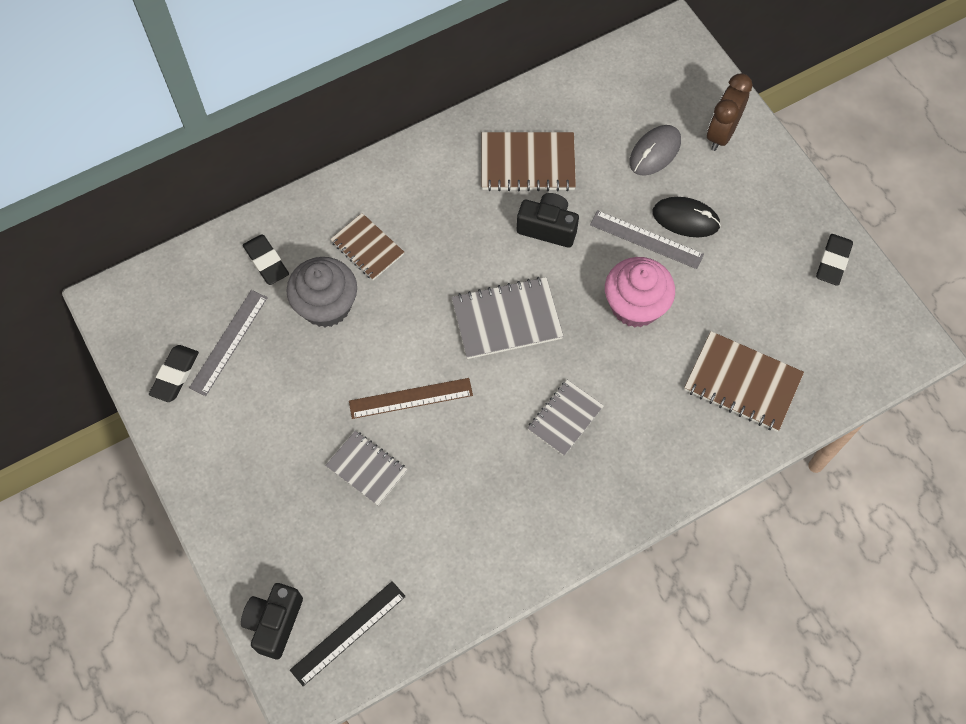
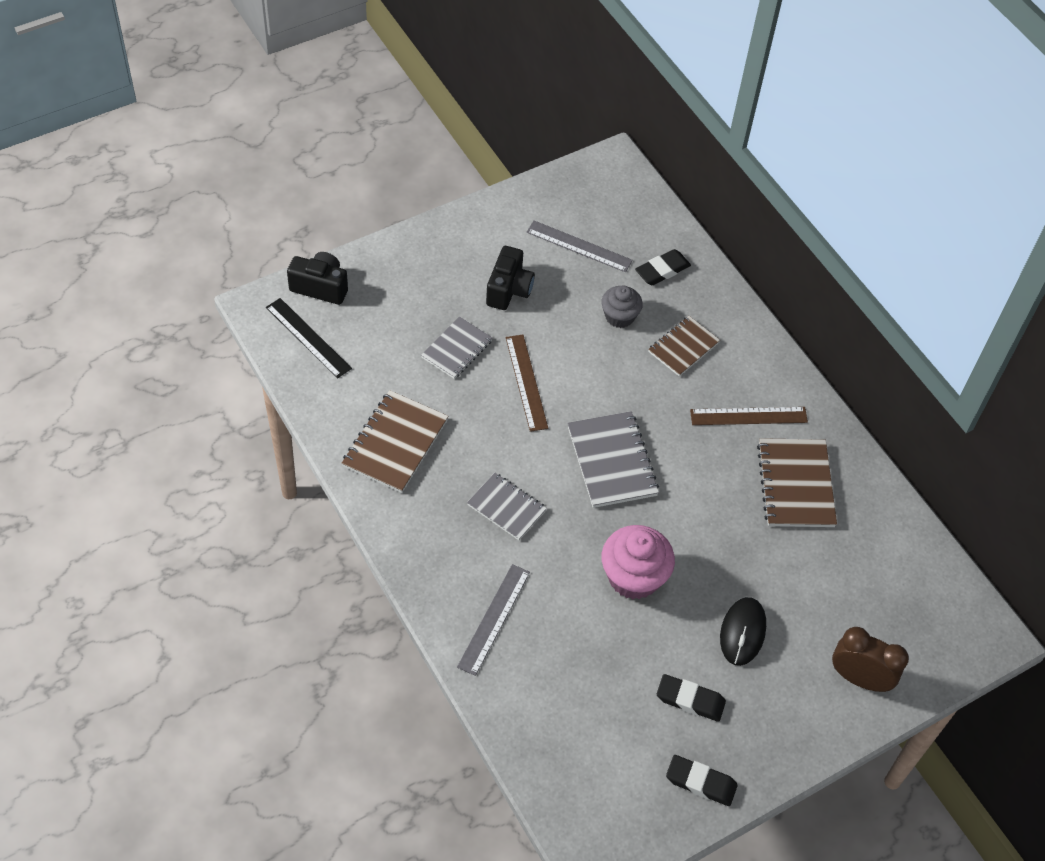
camera: 85 degrees right, 10 degrees down
black eraser [149,345,199,402] -> black eraser moved to [657,674,726,722]
grey cupcake [286,257,357,327] -> grey cupcake [601,286,643,328], size x0.63
black camera [517,193,579,248] -> black camera moved to [486,246,535,310]
grey ruler [590,210,704,269] -> grey ruler moved to [457,564,530,676]
grey mouse [629,125,681,176] -> none
brown notebook [684,331,804,432] -> brown notebook moved to [342,390,448,493]
none -> brown ruler [690,407,808,425]

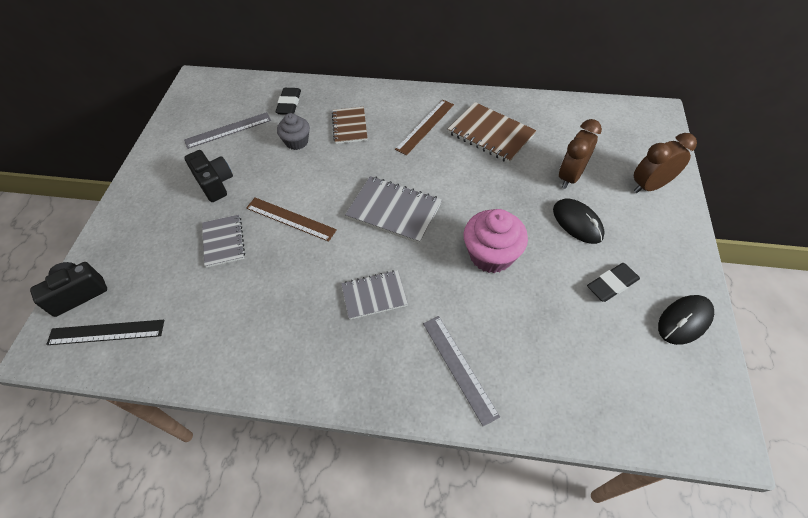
camera: 45 degrees left, 0 degrees up
brown notebook [342,390,448,493] -> none
black eraser [666,755,737,806] -> black mouse [658,295,714,345]
none -> brown clock [559,119,602,189]

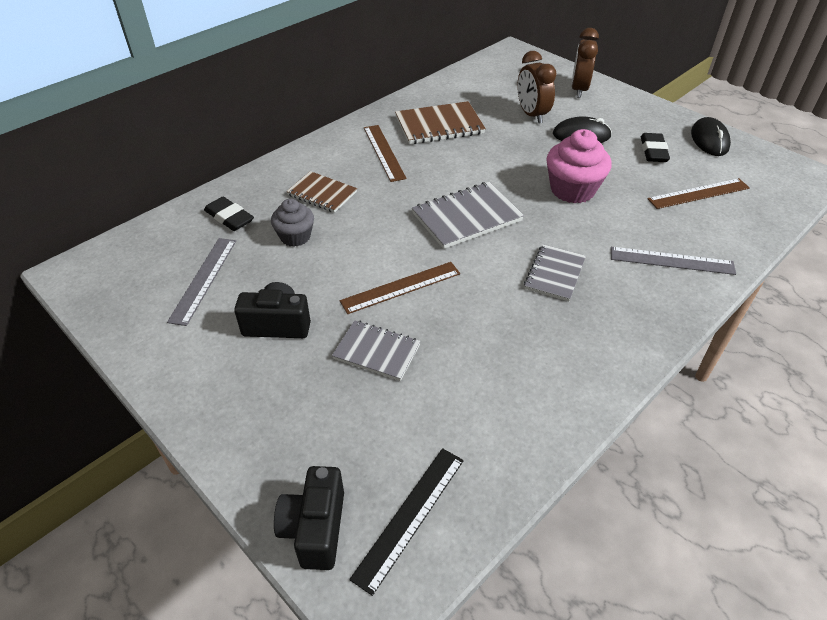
camera: 55 degrees left, 10 degrees down
none -> brown ruler [647,178,750,209]

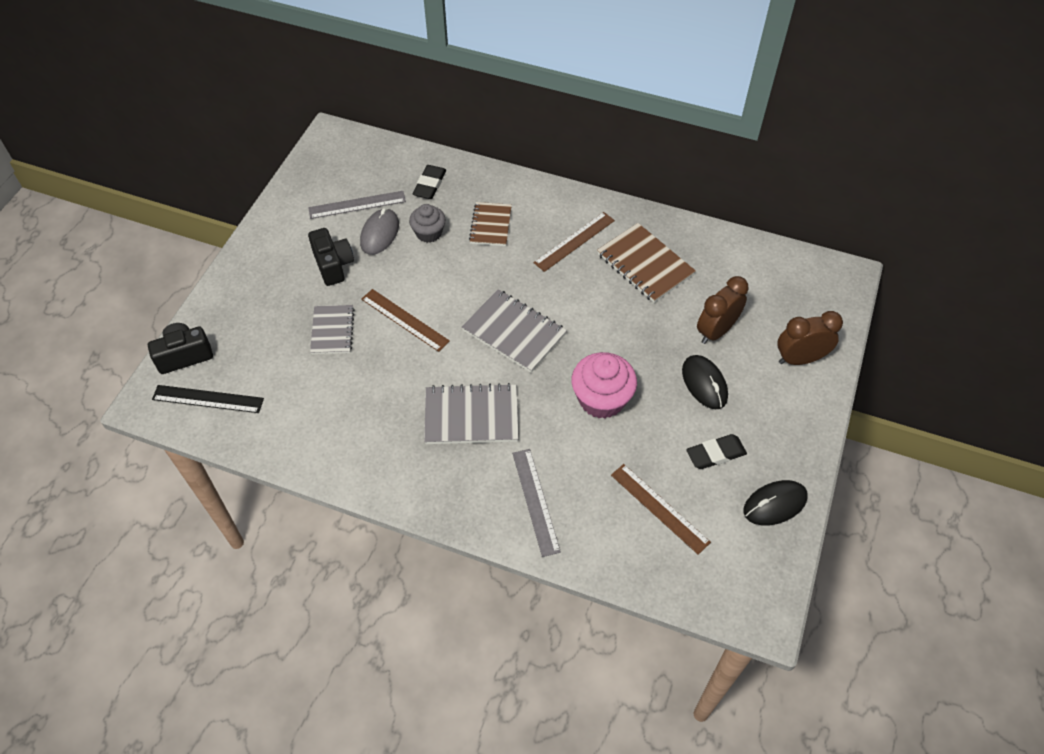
camera: 65 degrees right, 10 degrees up
grey notebook [524,244,586,301] -> grey notebook [424,383,519,444], size x1.52
none -> grey mouse [360,208,399,255]

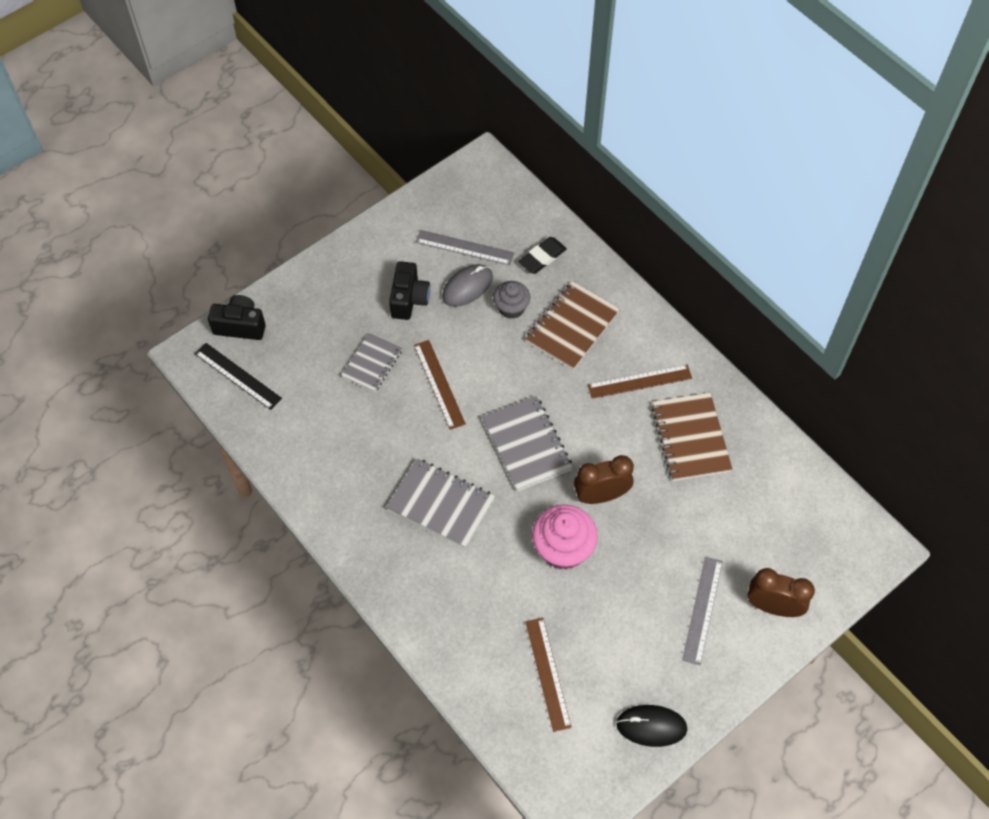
camera: 30 degrees right, 5 degrees up
brown notebook [469,202,512,246] -> brown notebook [526,281,620,370], size x1.52
grey ruler [512,449,561,557] -> grey ruler moved to [682,557,723,665]
black mouse [682,355,728,409] -> none
black eraser [686,434,747,469] -> none
brown clock [697,276,749,344] -> brown clock moved to [574,455,634,504]

